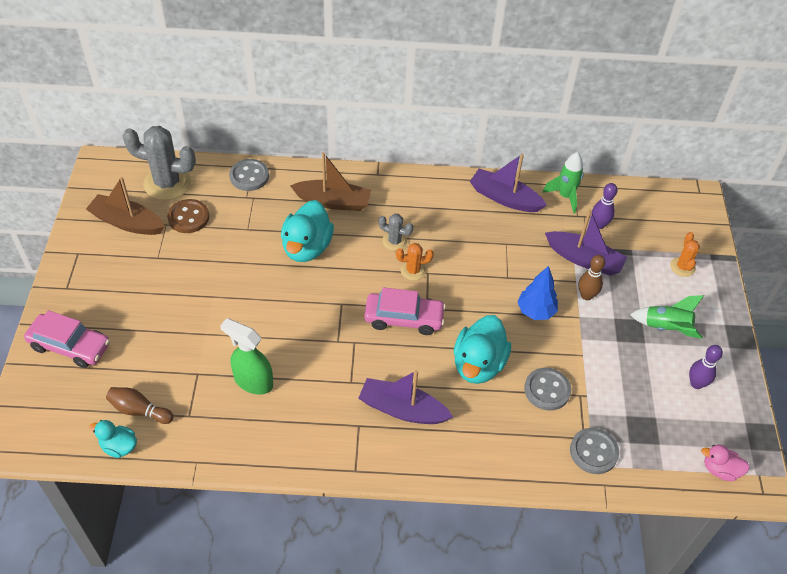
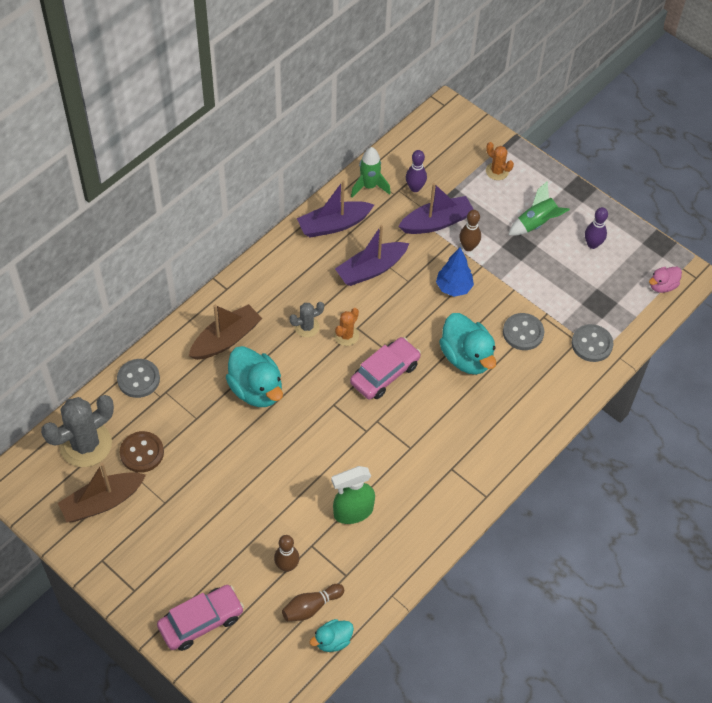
camera: 50 degrees left, 5 degrees up
purple boat [358,370,453,424] -> purple boat moved to [335,225,409,286]
none -> brown bowling pin [274,535,300,572]

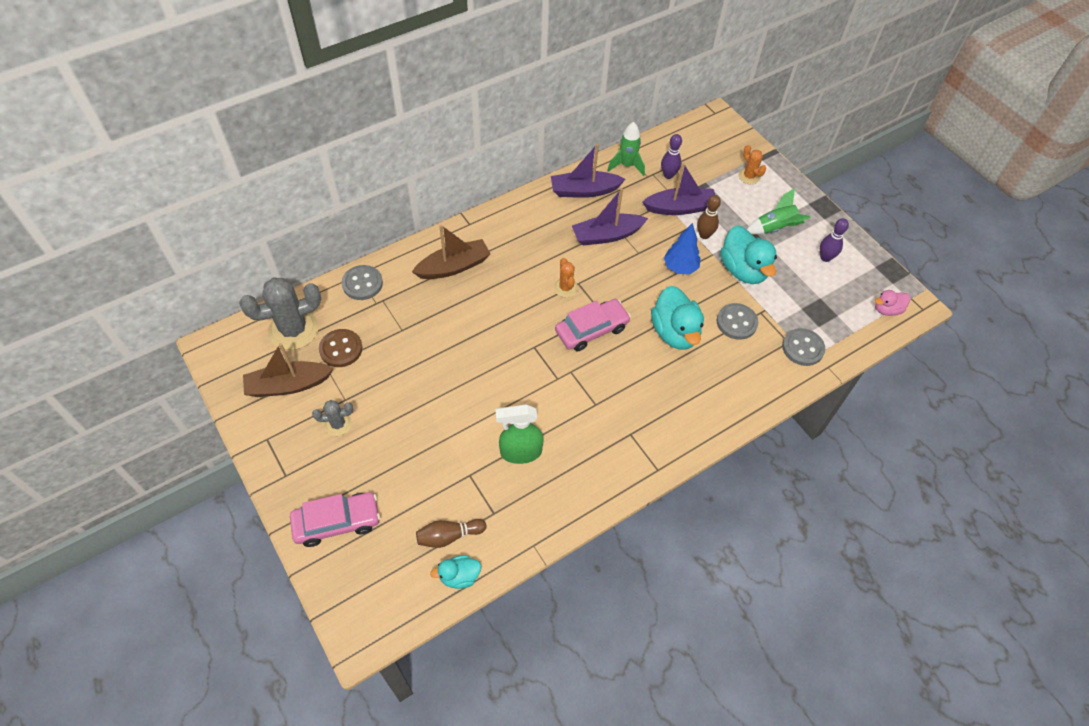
camera: 15 degrees right, 0 degrees up
turquoise duck [226,346,283,407] -> turquoise duck moved to [720,226,777,284]
brown bowling pin [274,535,300,572] -> none
grey cactus [289,302,324,337] -> grey cactus moved to [312,400,353,436]
orange cactus [334,308,359,346] -> orange cactus turned 60 degrees counterclockwise [554,258,578,297]

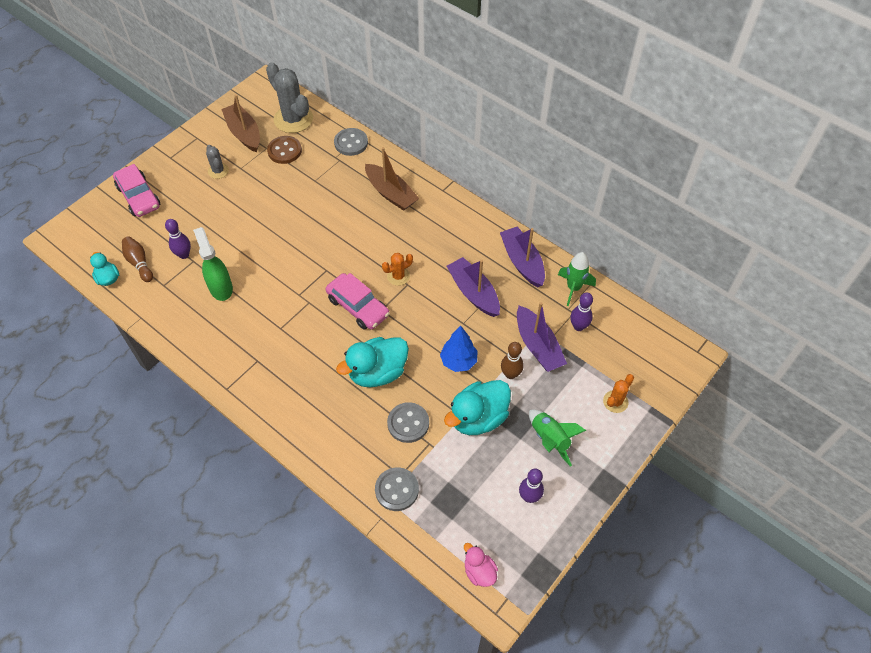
camera: 75 degrees right, 0 degrees up
none -> purple bowling pin [165,219,191,259]

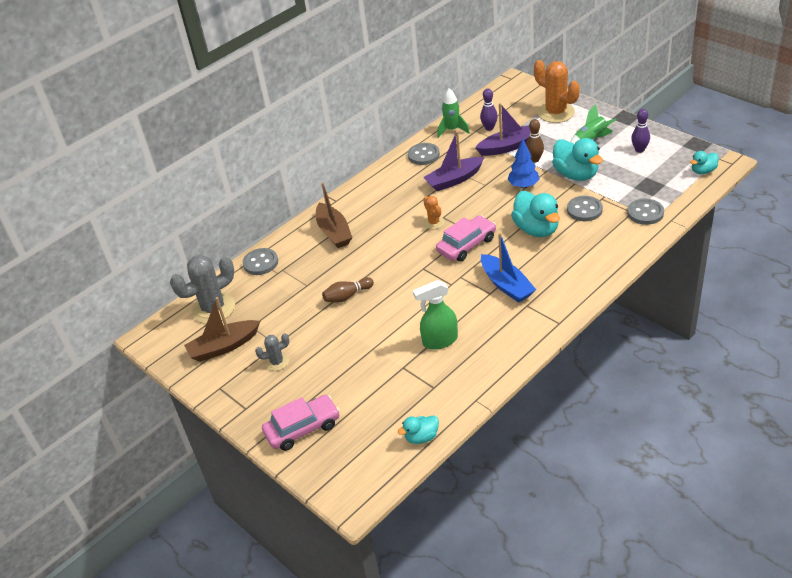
camera: 80 degrees left, 15 degrees down
brown bowling pin [122,236,153,282] -> brown bowling pin moved to [322,277,374,302]
purple bowling pin [165,219,191,259] -> none
brown button [267,136,302,164] -> none
brown boat [365,147,419,211] -> brown boat turned 105 degrees clockwise [316,182,353,248]
pink duck [464,543,498,587] -> turquoise duck [690,151,719,174]
purple boat [500,227,545,287] -> grey button [408,143,440,165]
orange cactus [603,374,634,413] -> orange cactus [534,60,580,123], size x1.96
none -> blue boat [481,233,536,303]

